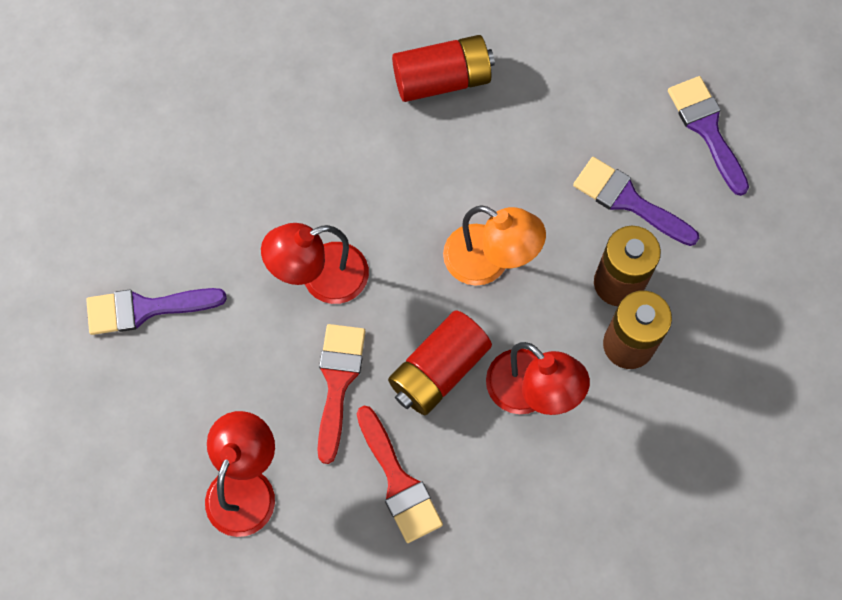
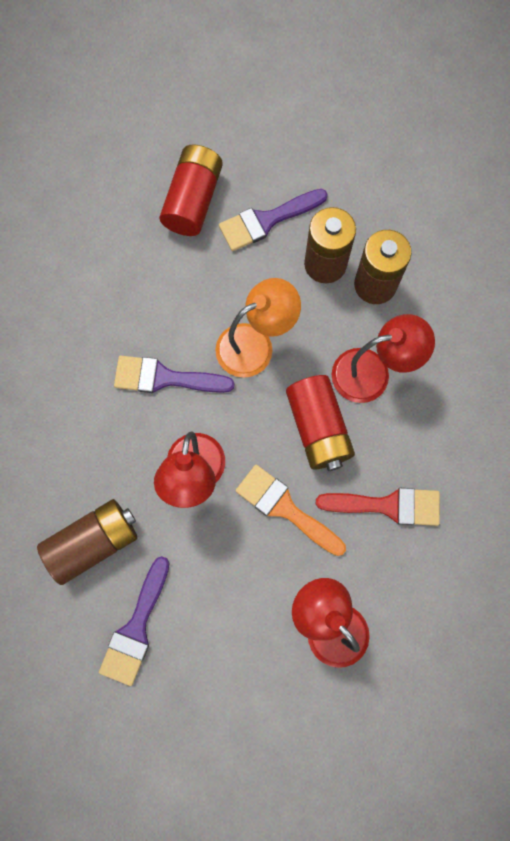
camera: 60 degrees left, 5 degrees up
red brush [317,324,366,464] -> orange brush [236,465,346,556]
red battery [392,35,495,102] -> red battery moved to [159,144,223,236]
purple brush [668,76,749,196] -> purple brush moved to [114,356,235,393]
none -> brown battery [37,499,137,585]

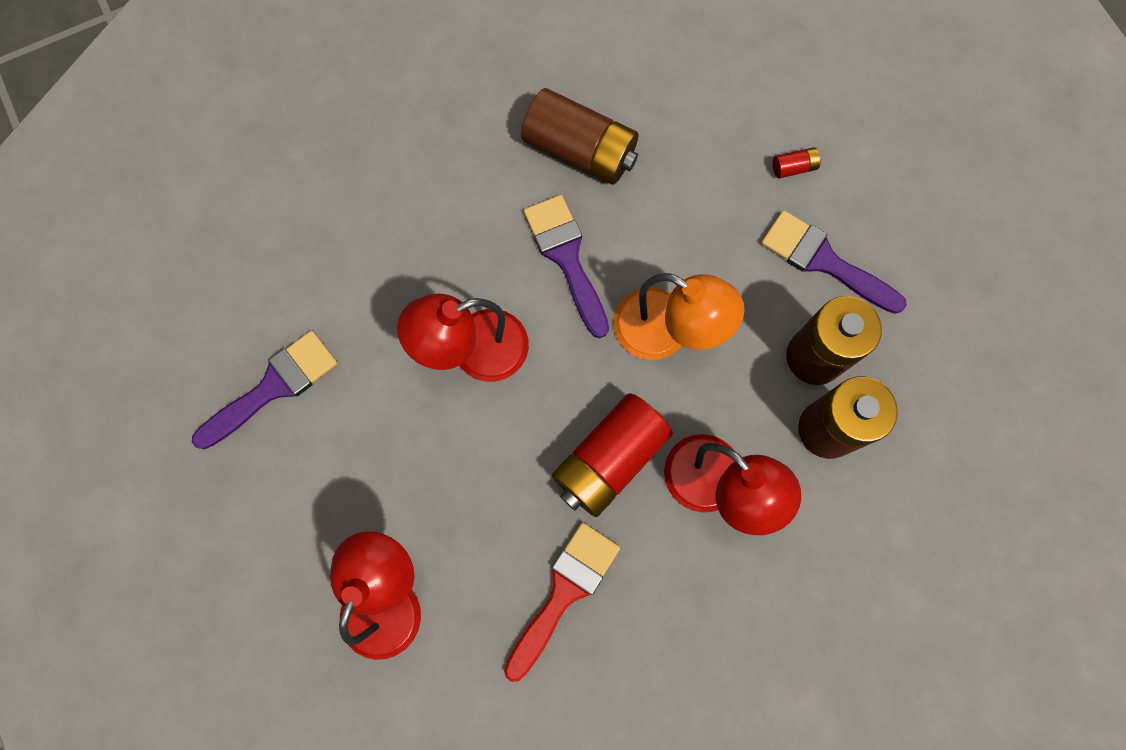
camera: 60 degrees right, 0 degrees up
brown battery [37,499,137,585] -> brown battery moved to [521,88,638,184]
purple brush [99,556,169,686] -> purple brush turned 150 degrees clockwise [192,331,338,449]
red battery [159,144,223,236] -> red battery [773,147,821,179], size x0.40
orange brush [236,465,346,556] -> none
red brush [316,488,440,526] -> red brush turned 120 degrees counterclockwise [504,522,620,682]

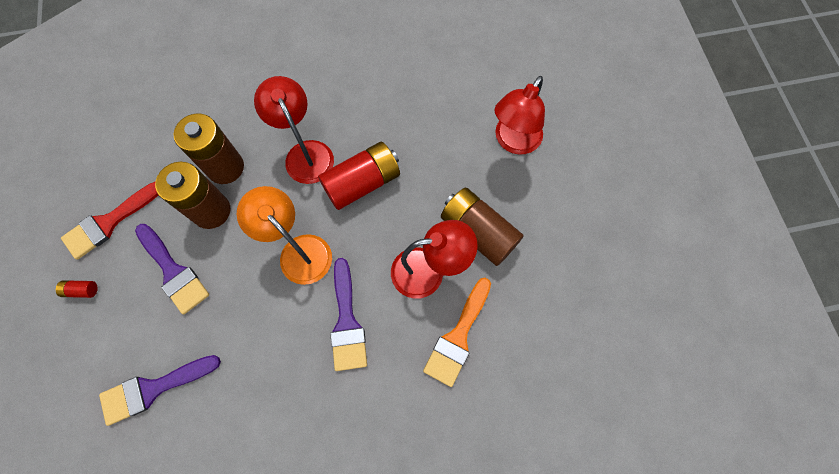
camera: 165 degrees left, 5 degrees down
purple brush [192,331,338,449] -> purple brush moved to [99,355,221,426]
red brush [504,522,620,682] -> red brush moved to [61,182,159,260]
brown battery [521,88,638,184] -> brown battery moved to [441,188,524,266]
red battery [773,147,821,179] -> red battery moved to [56,280,98,298]
none -> orange brush [423,278,491,387]

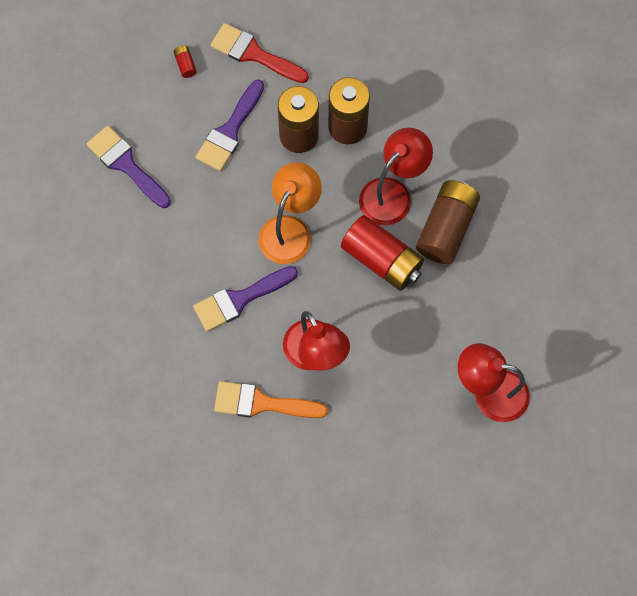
camera: 70 degrees right, 0 degrees up
brown battery [441,188,524,266] -> brown battery moved to [416,180,480,264]

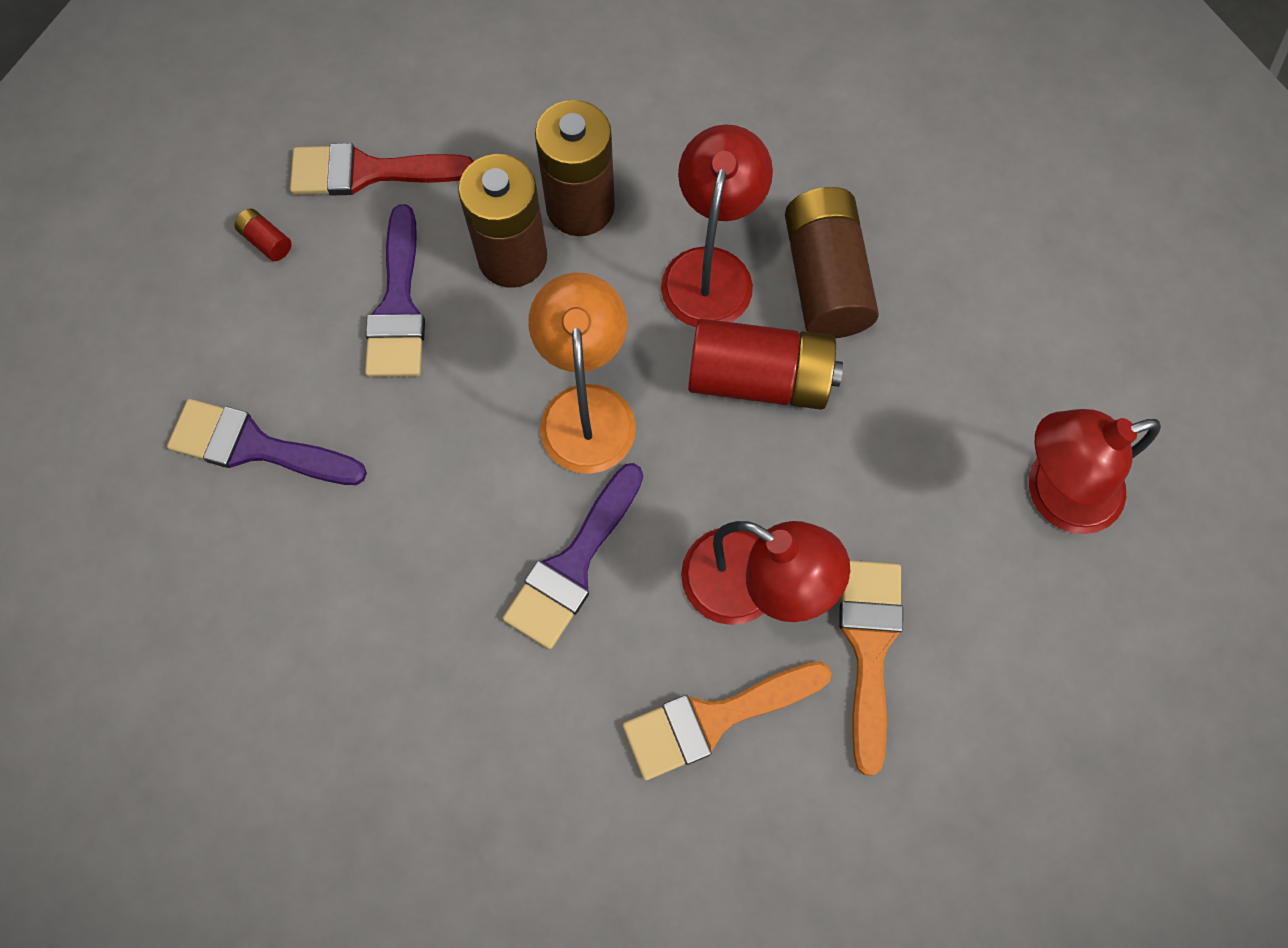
camera: 30 degrees left, 0 degrees up
none -> orange brush [839,560,903,776]

